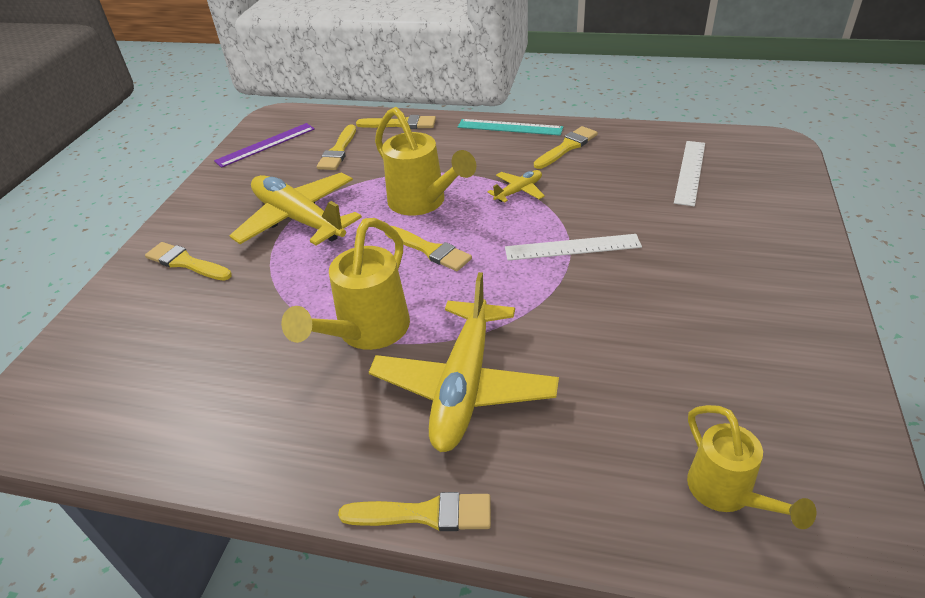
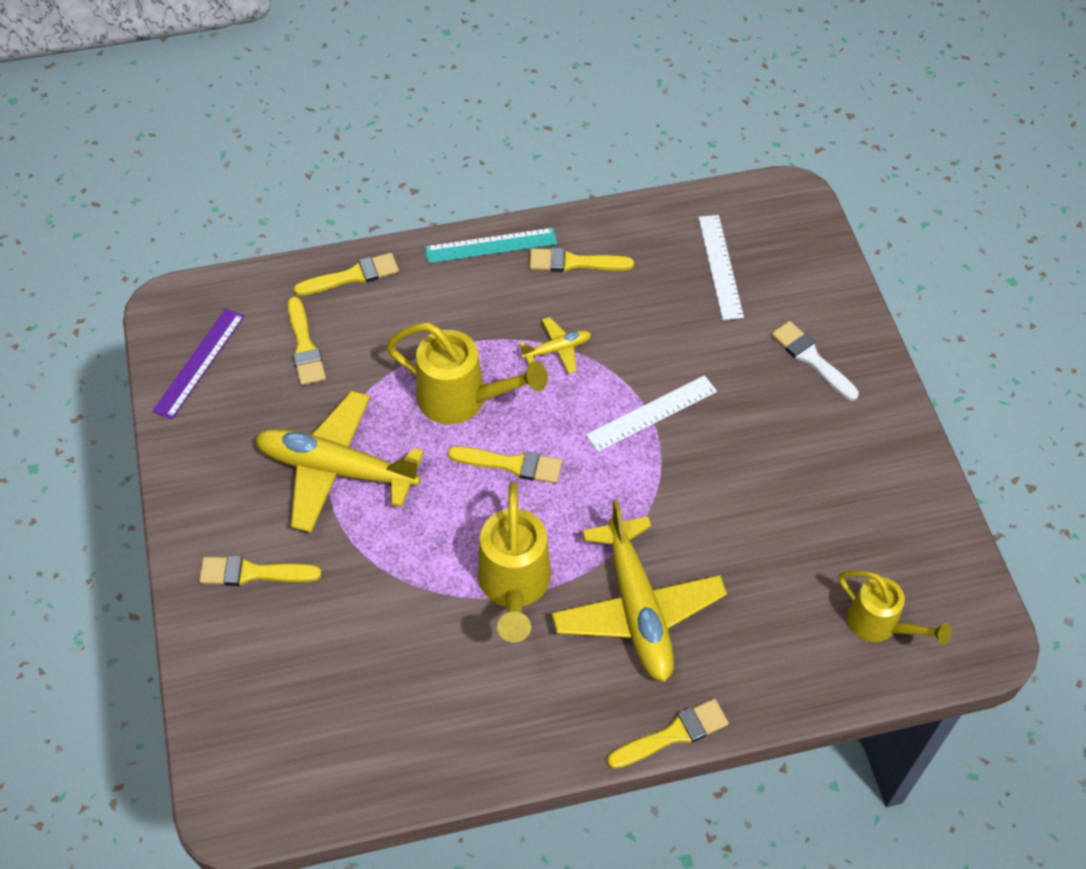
camera: 30 degrees left, 15 degrees up
yellow plane [488,170,545,202] -> yellow plane turned 45 degrees clockwise [519,317,591,374]
yellow brush [534,126,598,169] -> yellow brush turned 105 degrees counterclockwise [529,248,634,272]
none -> white brush [771,321,859,401]

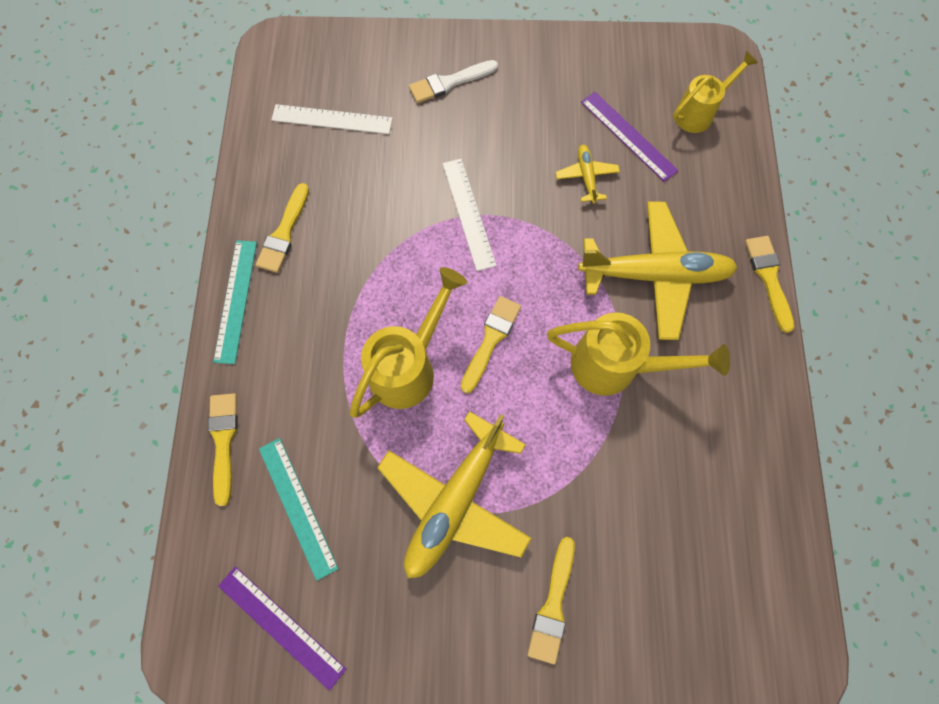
camera: 75 degrees left, 15 degrees up
yellow brush [288,297,326,385] -> turquoise ruler [259,438,338,581]
yellow plane [519,317,591,374] -> yellow plane moved to [555,145,620,204]
none -> purple ruler [581,92,679,182]

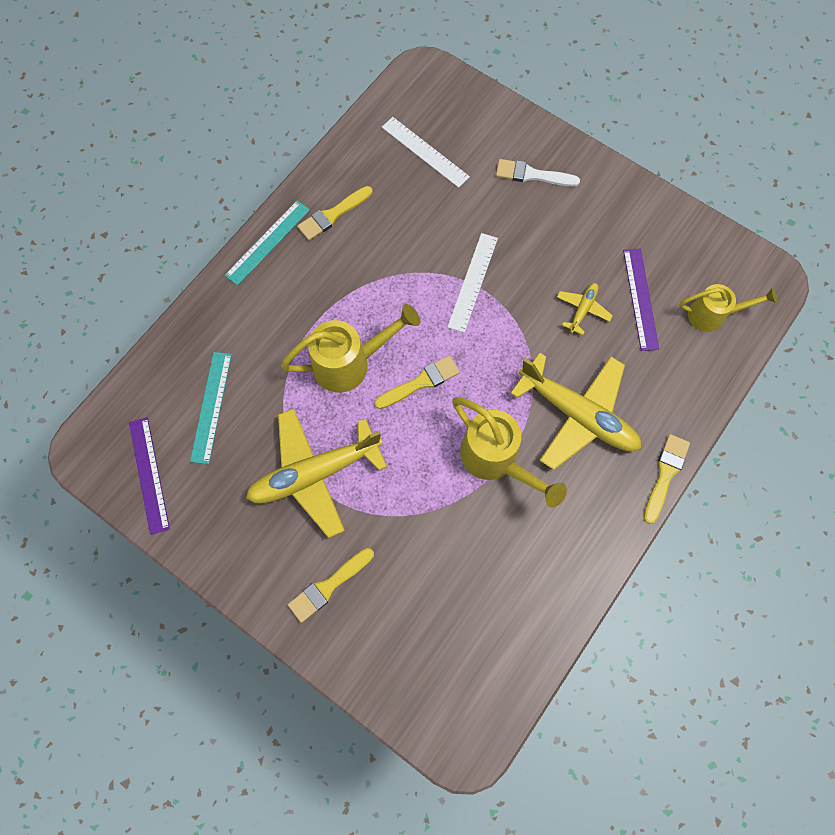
camera: 35 degrees right, 0 degrees up
yellow brush [208,393,238,506] -> none

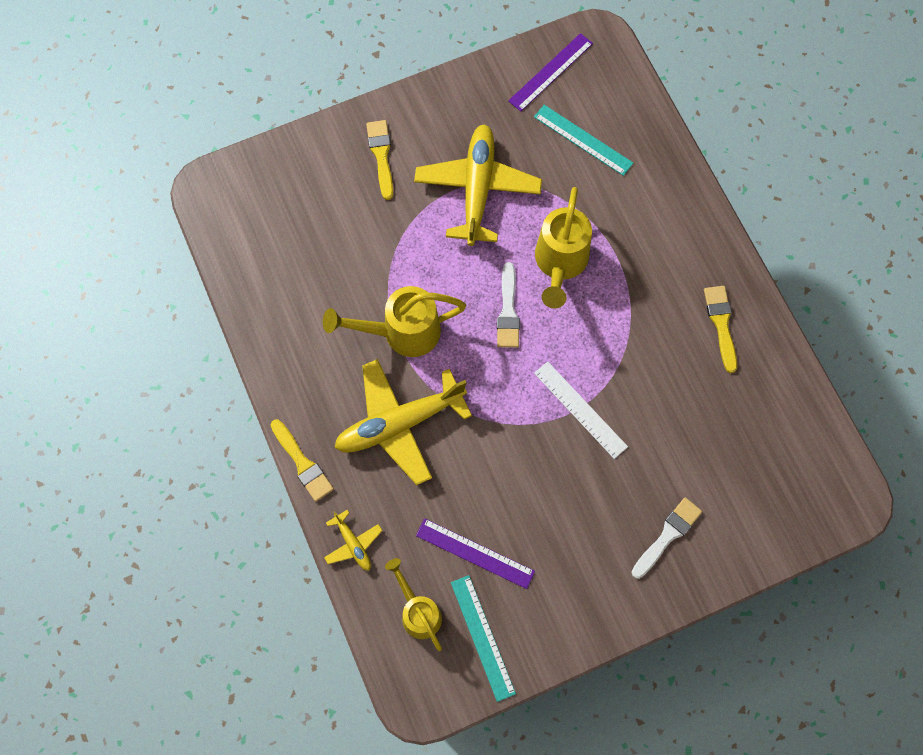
camera: 120 degrees right, 0 degrees up
purple ruler [129,417,170,535] -> purple ruler turned 60 degrees counterclockwise [508,33,593,112]
turquoise ruler [224,201,310,286] -> turquoise ruler moved to [451,575,516,702]
yellow brush [374,355,460,409] -> white brush [497,262,520,348]
white ruler [382,117,470,188] -> none
yellow plane [557,283,613,335] -> yellow plane moved to [324,510,383,570]
yellow watering can [679,284,777,332] -> yellow watering can turned 120 degrees clockwise [385,558,442,651]

